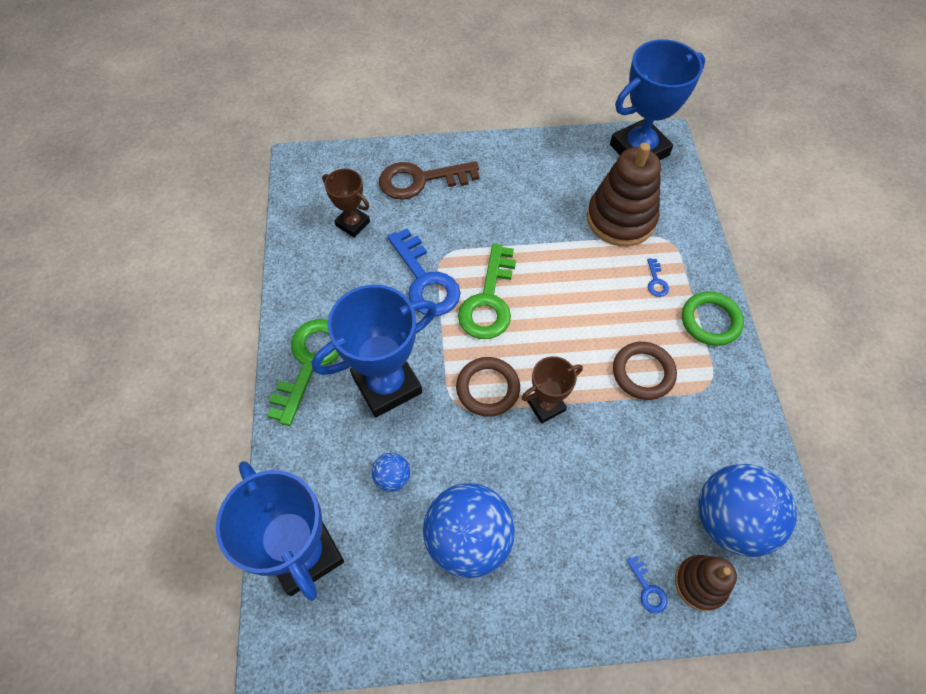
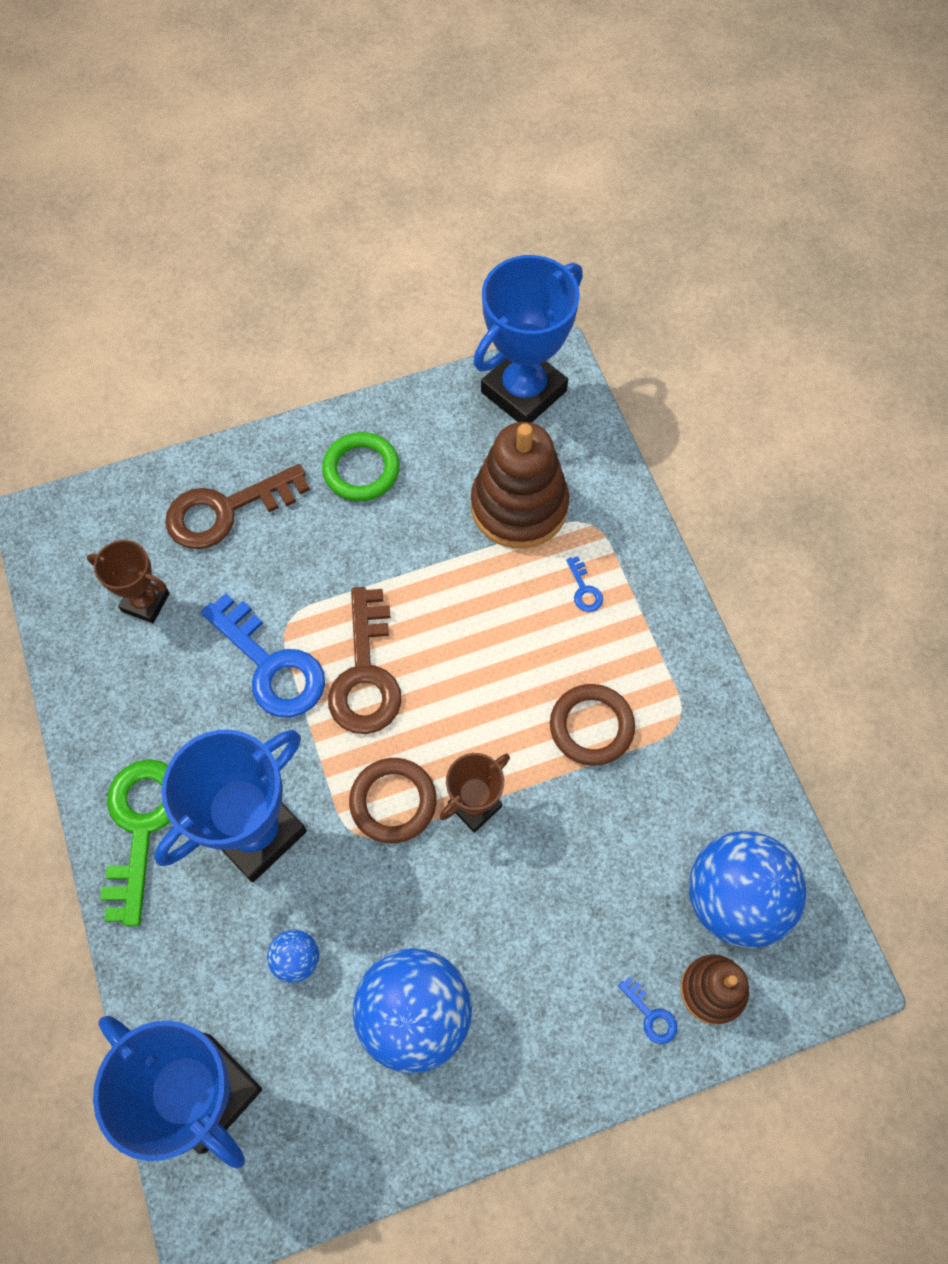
camera: 15 degrees left, 5 degrees up
green key [458,244,516,339] -> brown key [328,587,402,734]
green ring [682,291,744,346] -> green ring moved to [322,432,400,501]

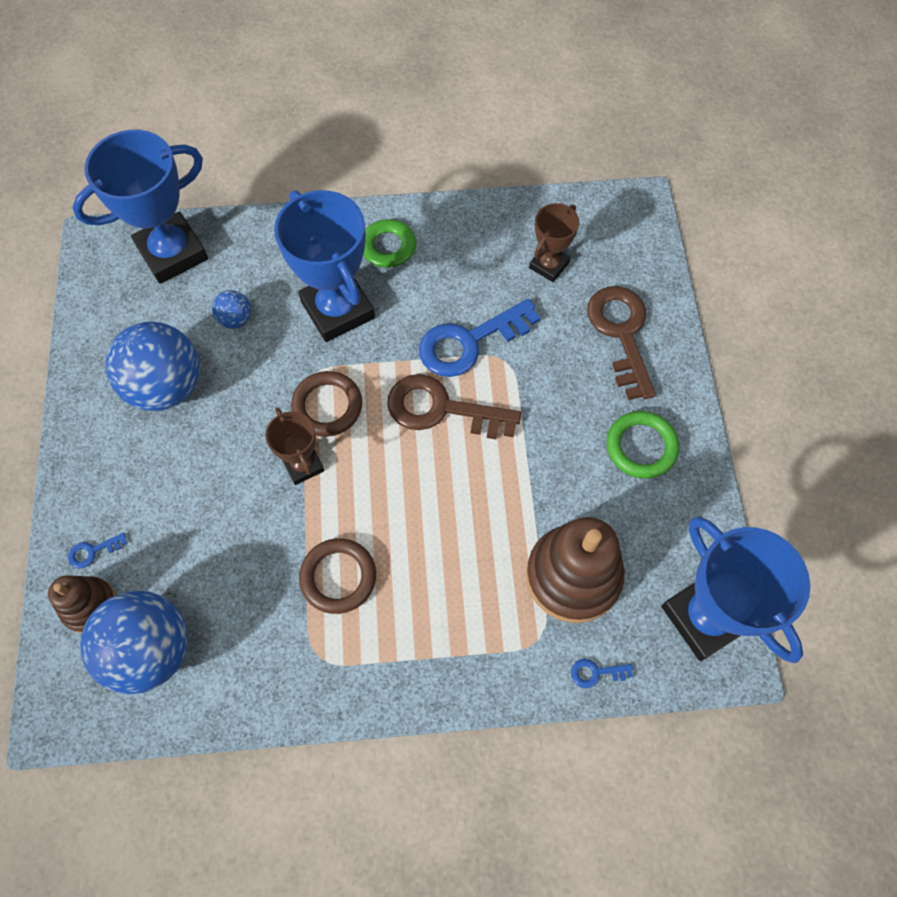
camera: 105 degrees right, 0 degrees up
blue key [566,556,603,612] -> blue key moved to [571,659,633,688]

